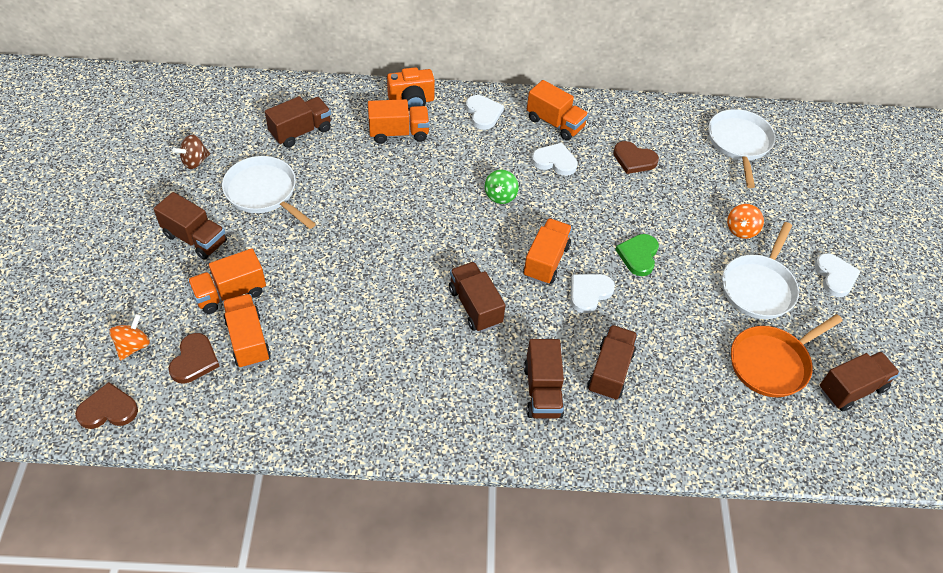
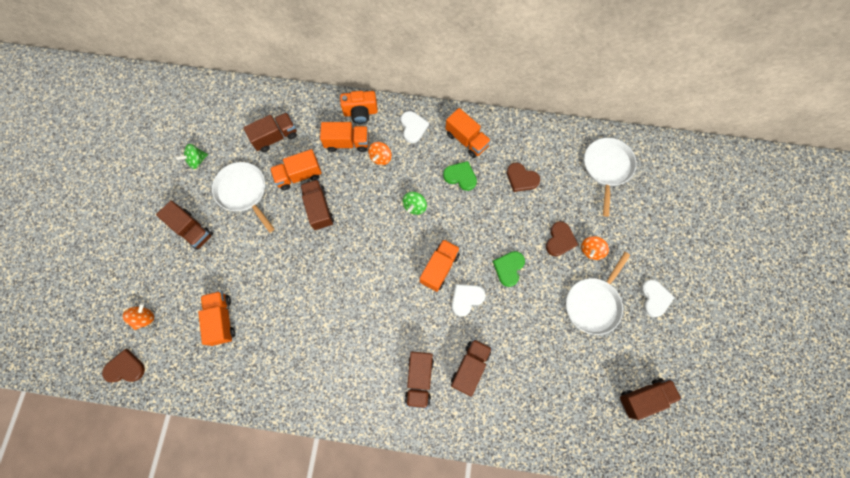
camera: 10 degrees right, 20 degrees up
brown heart [168,333,220,384] -> brown heart moved to [546,221,578,257]
brown spinning top [173,135,210,169] -> green spinning top [176,144,208,169]
orange truck [188,248,266,314] -> orange truck moved to [270,149,322,190]
brown truck [449,262,506,332] -> brown truck moved to [300,179,334,230]
white heart [532,143,577,176] -> green heart [443,161,477,191]
orange pan [731,314,843,397] -> none
none -> orange spinning top [368,142,392,165]

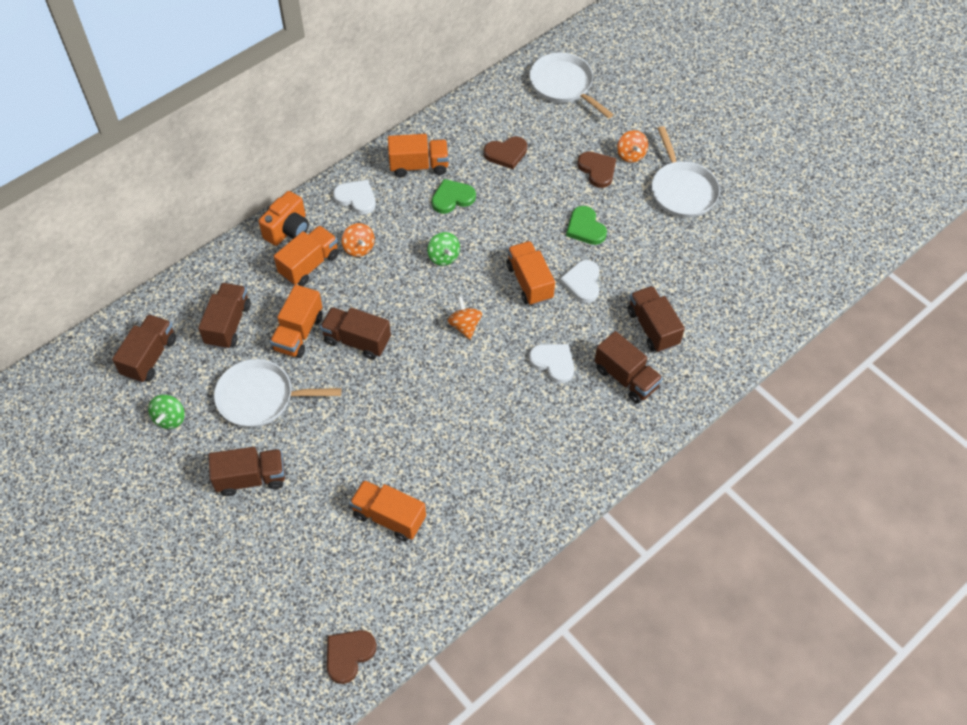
camera: 50 degrees left, 15 degrees down
orange spinning top [123,303,154,330] -> orange spinning top moved to [447,296,482,340]
brown truck [620,378,682,420] -> brown truck moved to [112,314,176,383]
white heart [641,279,675,317] -> white heart moved to [529,344,574,383]

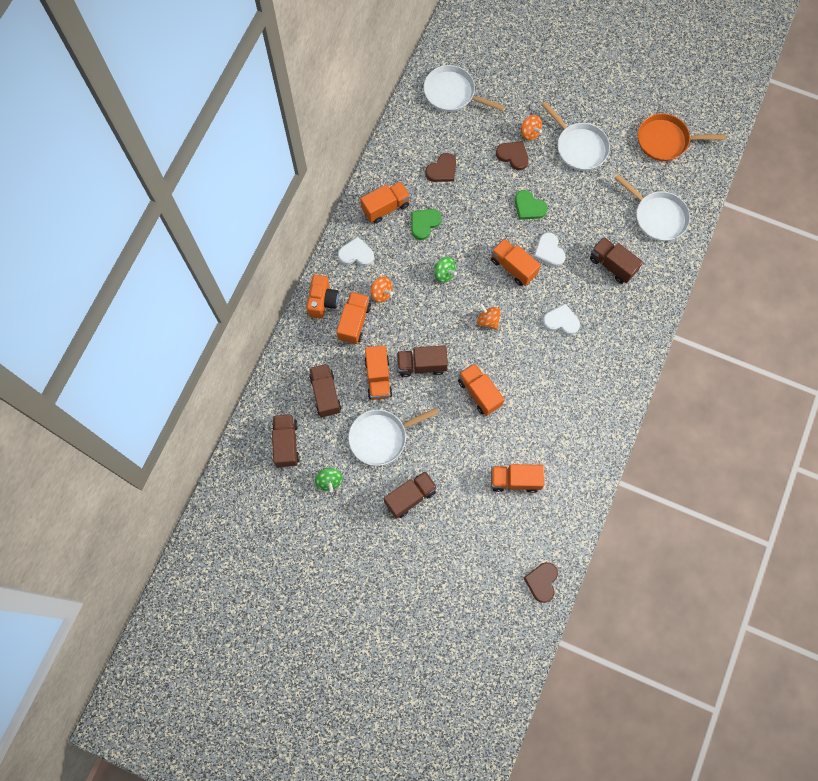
camera: 25 degrees left, 15 degrees up
brown truck [595,331,663,403] -> none
none -> orange truck [458,363,505,416]
none -> white pan [614,174,690,241]
none -> orange pan [638,113,726,161]

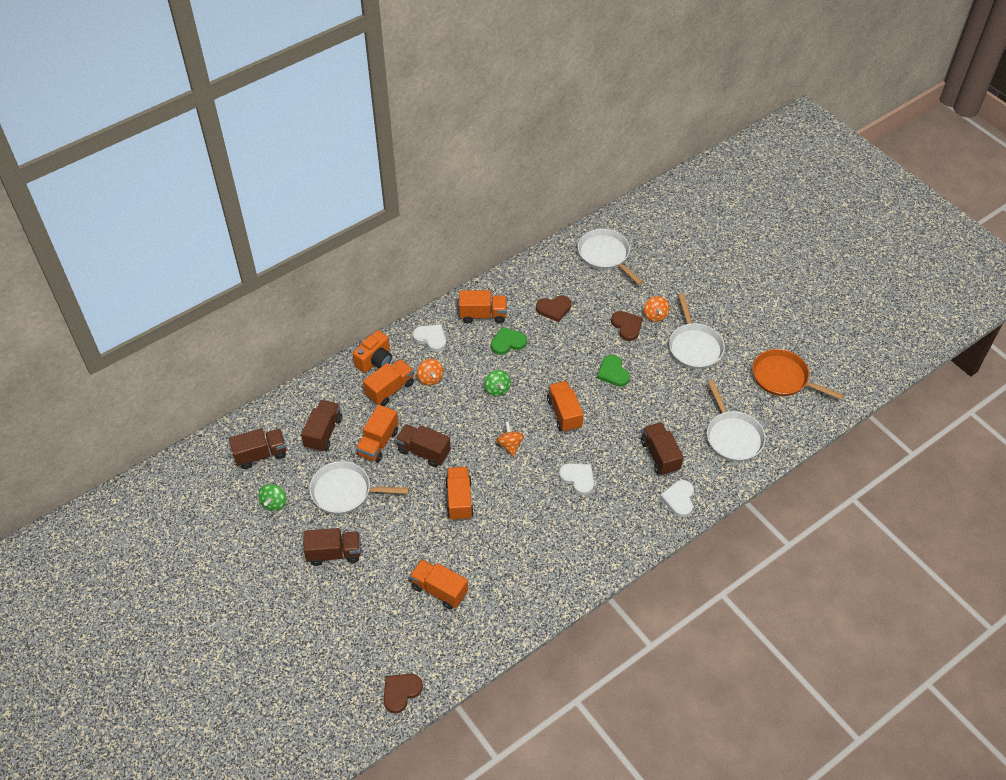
camera: 30 degrees right, 20 degrees down
brown truck [272,414,300,467] -> brown truck turned 45 degrees clockwise [229,428,286,469]
white heart [533,233,566,267] -> white heart moved to [660,480,694,517]

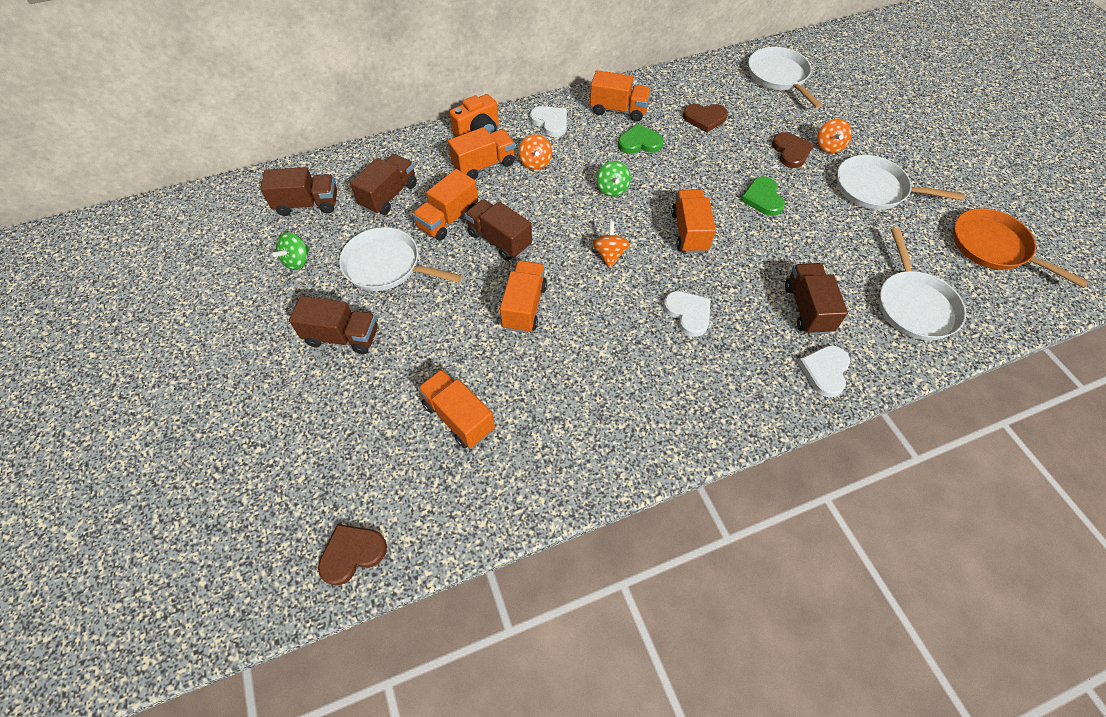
camera: 15 degrees right, 5 degrees up
white pan [669,294,725,369] -> white pan turned 105 degrees clockwise [837,155,965,210]

